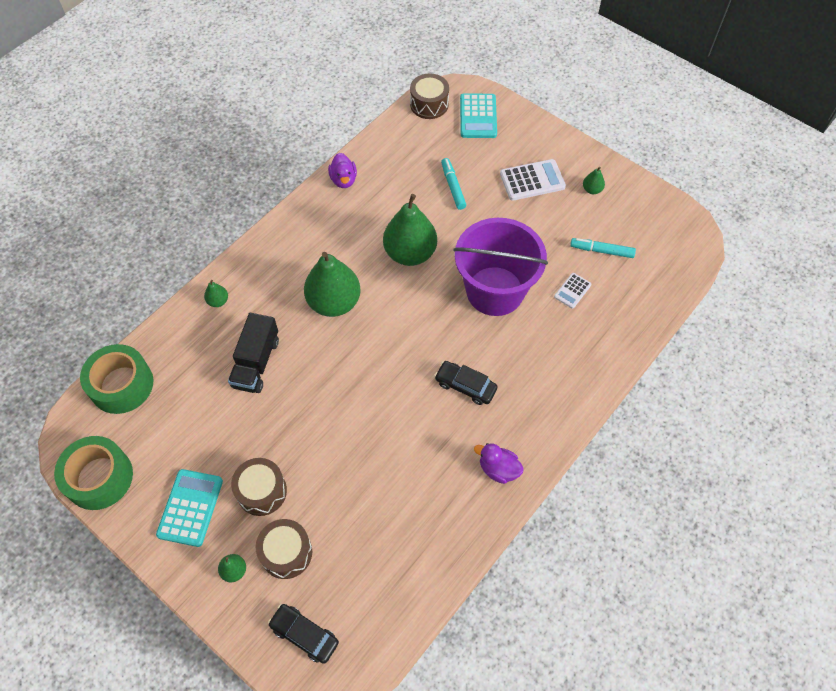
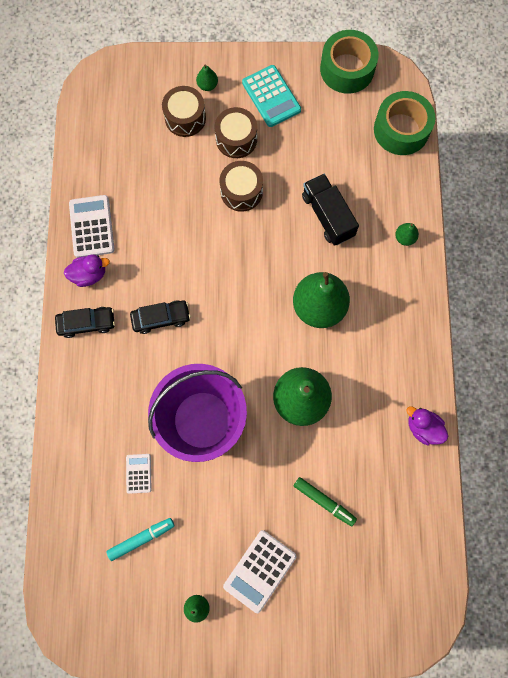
camera: 140 degrees right, 15 degrees up
black car [268,604,339,664] -> black car moved to [55,307,115,338]
brown drum [410,73,449,119] -> brown drum moved to [220,161,263,212]
turquoise marker [441,158,466,210] -> green marker [294,477,357,526]
turquoise calculator [460,93,497,138] -> none
none -> white calculator [69,195,115,258]

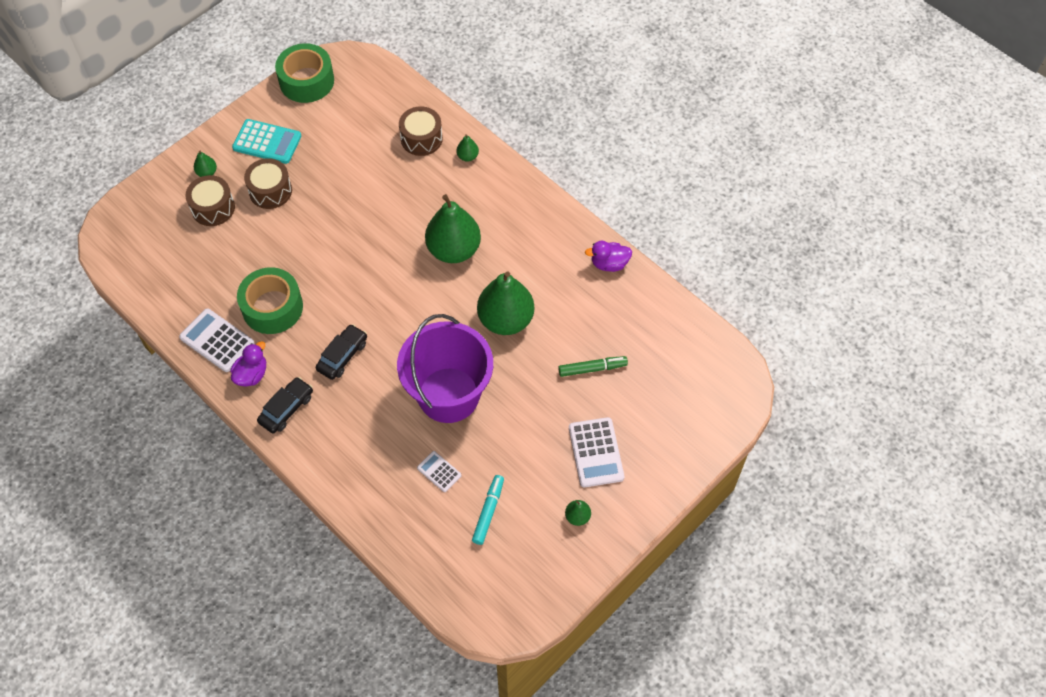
camera: 45 degrees left, 15 degrees down
brown drum [220,161,263,212] -> brown drum moved to [399,106,443,156]
black truck [302,174,359,246] -> none
green tape [374,91,436,155] -> green tape moved to [237,267,303,334]

